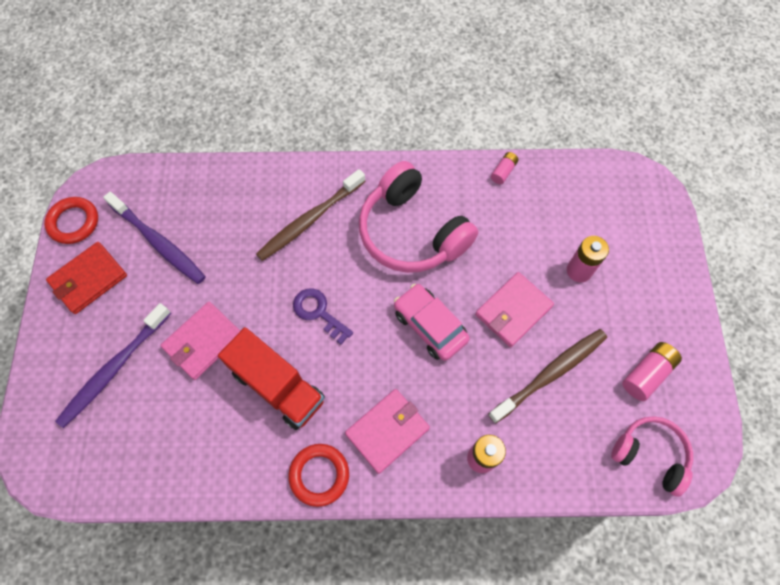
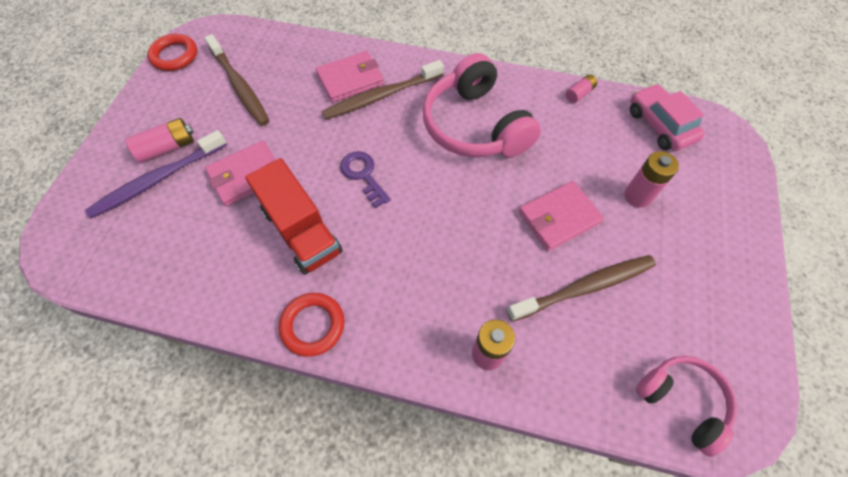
camera: 15 degrees right, 5 degrees down
red wallet [46,242,127,314] -> none
purple toothbrush [103,192,206,284] -> brown toothbrush [204,34,270,126]
pink wallet [345,389,430,474] -> pink wallet moved to [316,51,384,103]
pink car [394,284,470,361] -> pink car moved to [630,84,705,151]
pink battery [622,342,682,401] -> pink battery moved to [125,118,194,163]

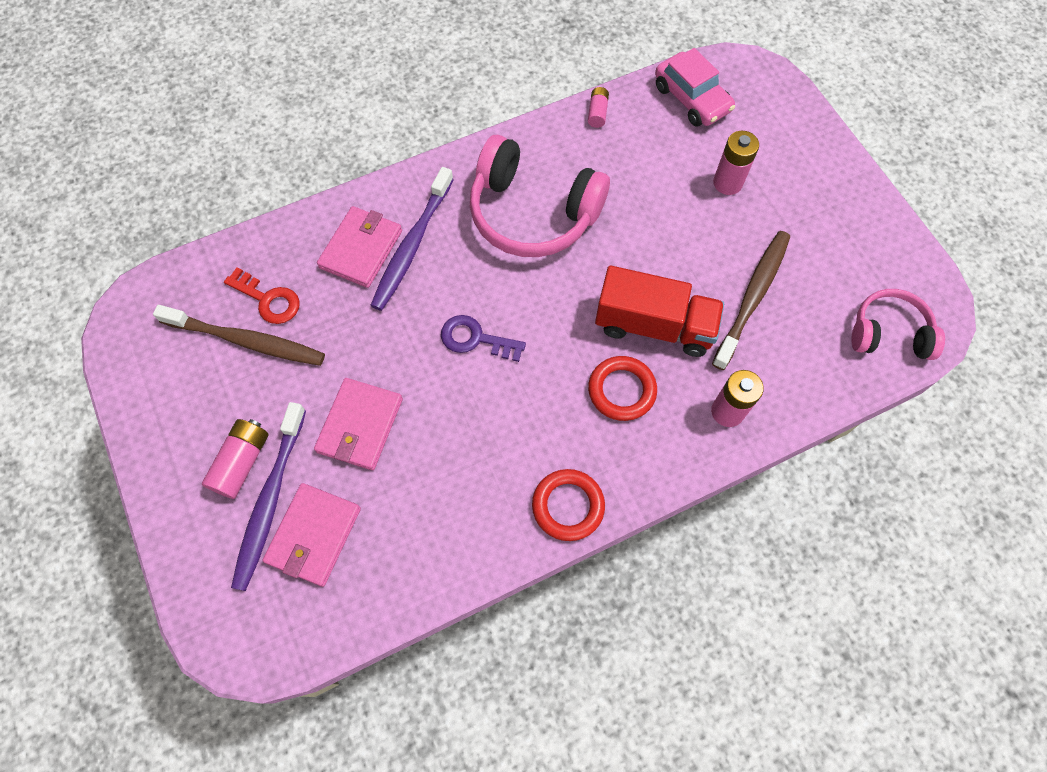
camera: 40 degrees left, 5 degrees up
red ring [147,34,197,71] -> red ring moved to [588,356,657,421]
red truck [245,158,343,275] -> red truck moved to [595,266,724,357]
brown toothbrush [322,60,444,120] -> purple toothbrush [370,167,454,311]
pink wallet [519,181,604,251] -> pink wallet moved to [262,483,361,587]
pink car [630,84,705,151] -> pink car turned 150 degrees counterclockwise [655,48,735,127]
none -> red key [224,267,300,324]

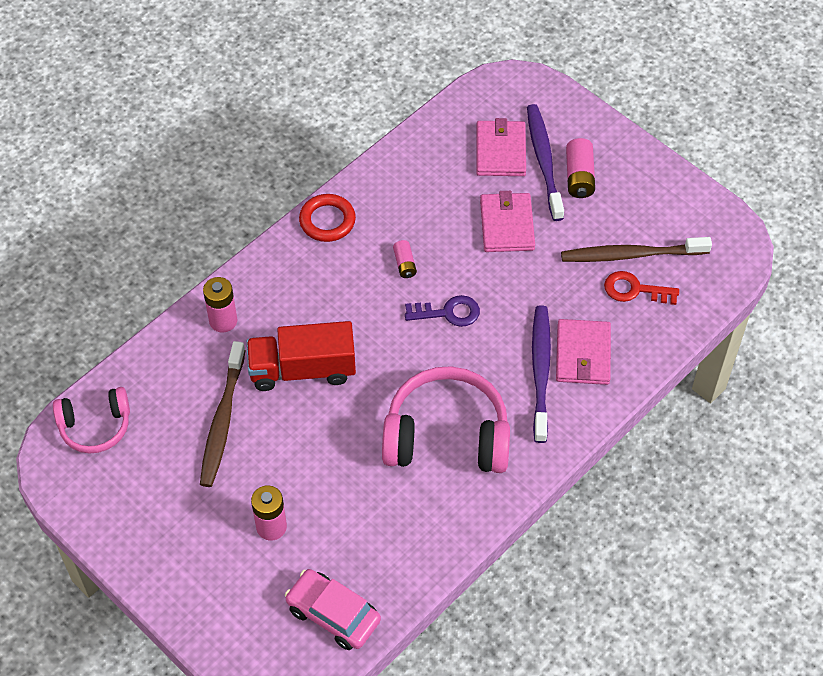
camera: 160 degrees right, 10 degrees down
pink battery [588,87,609,128] -> pink battery moved to [393,240,417,278]
red ring [588,356,657,421] -> none

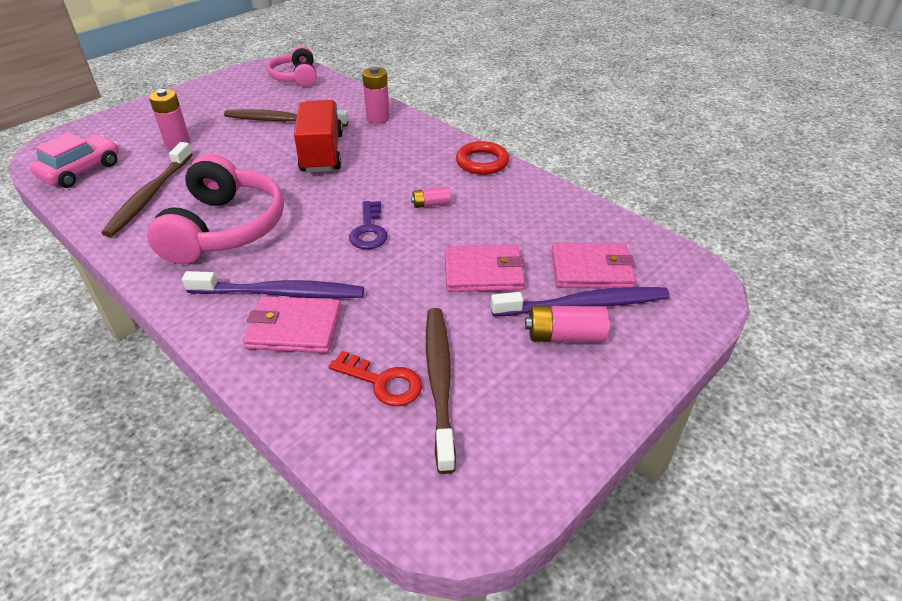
camera: 90 degrees right, 15 degrees down
red key [604,271,679,305] -> red key turned 105 degrees clockwise [329,351,422,406]
none -> brown toothbrush [102,142,193,237]

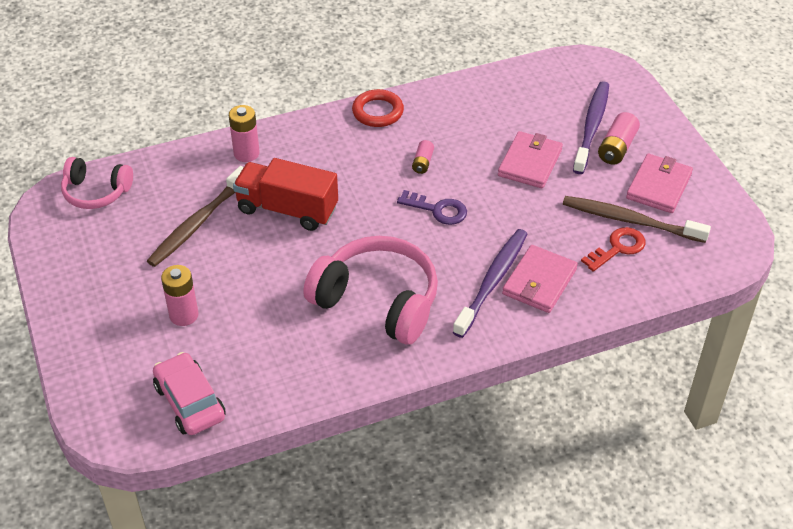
camera: 65 degrees left, 5 degrees up
brown toothbrush [102,142,193,237] -> none
pink wallet [551,243,636,289] -> pink wallet moved to [626,154,693,213]

